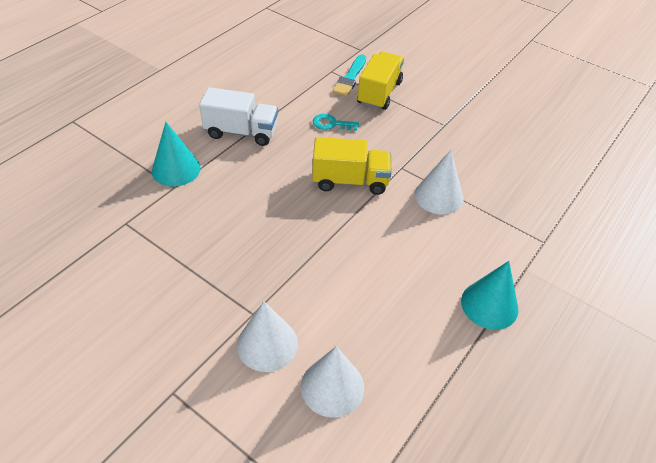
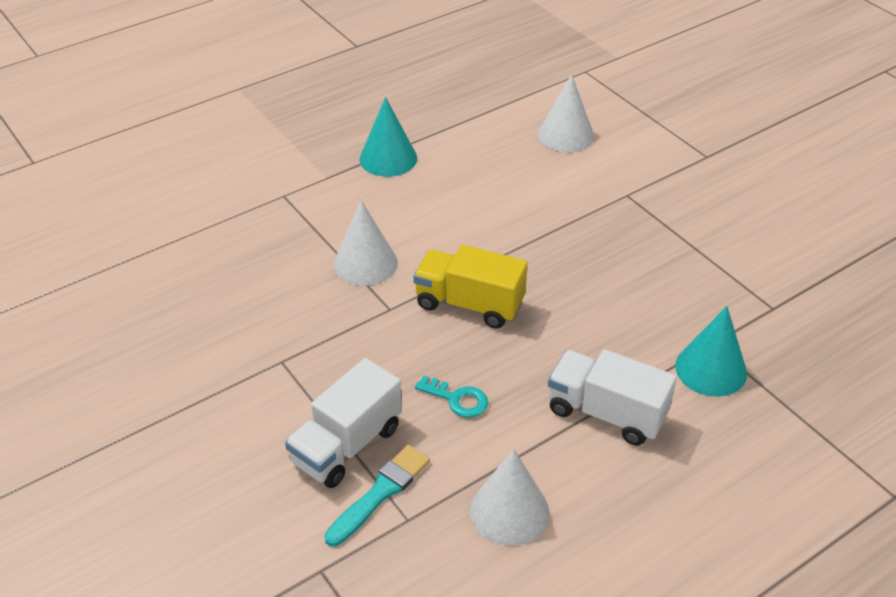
camera: 160 degrees left, 5 degrees down
white cone [237,301,298,372] -> white cone moved to [470,449,550,546]
yellow truck [357,52,404,110] -> white truck [285,358,402,488]

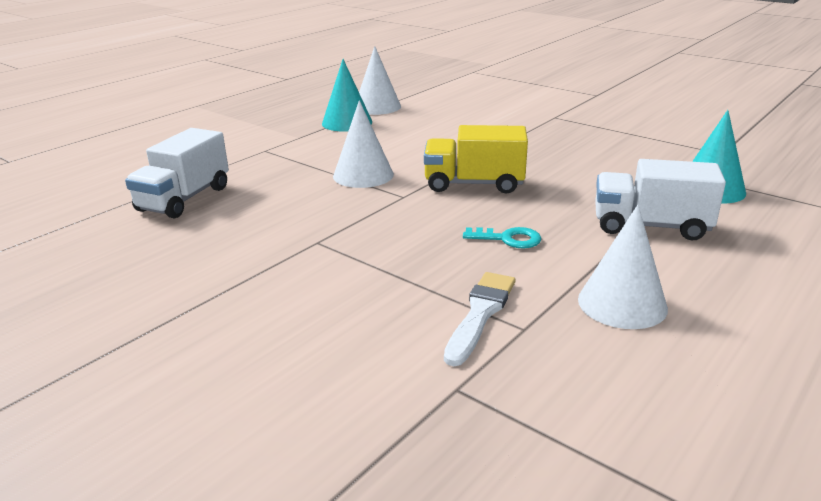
camera: 15 degrees left, 15 degrees down
white truck [285,358,402,488] -> white truck moved to [125,128,229,219]
turquoise brush [324,445,430,547] -> white brush [444,272,515,366]
white cone [538,74,594,152] -> white cone moved to [359,46,401,115]

